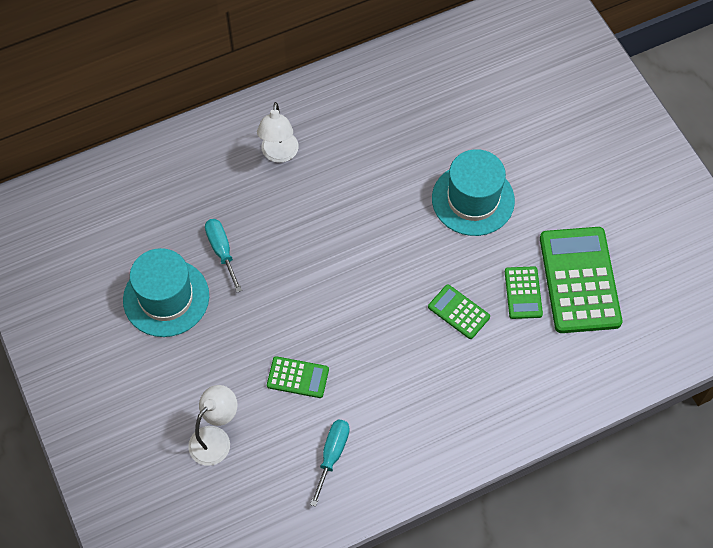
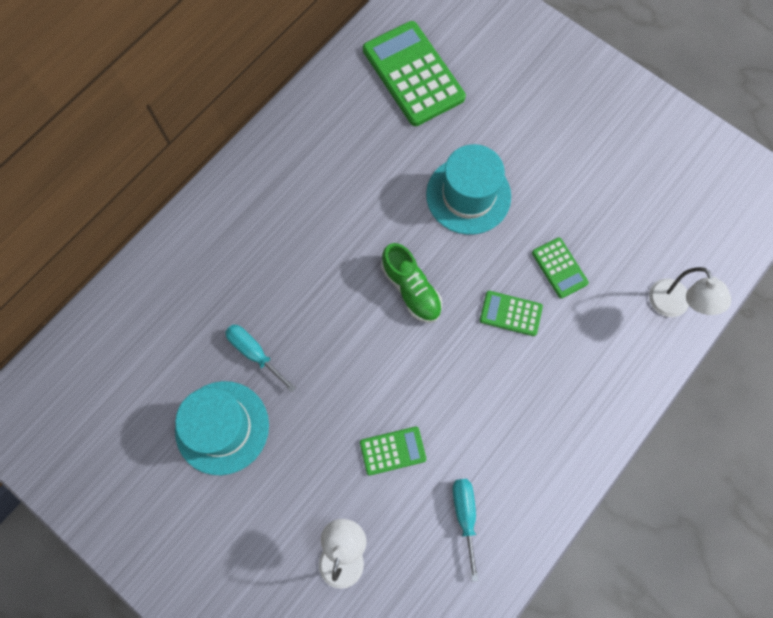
camera: 25 degrees left, 10 degrees up
white lamp [257,102,299,163] -> white lamp moved to [649,267,731,317]
green calculator [540,227,622,333] -> green calculator moved to [363,21,466,126]
none -> green shoe [381,243,442,323]

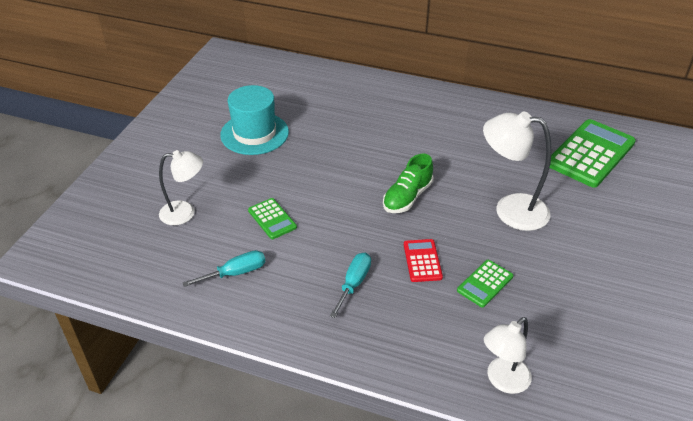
camera: 70 degrees right, 30 degrees down
turquoise screwdriver [225,325,296,392] -> turquoise screwdriver moved to [330,253,371,318]
turquoise hat [426,144,511,235] -> white lamp [483,111,552,231]
green calculator [480,291,543,336] -> red calculator [404,239,443,282]

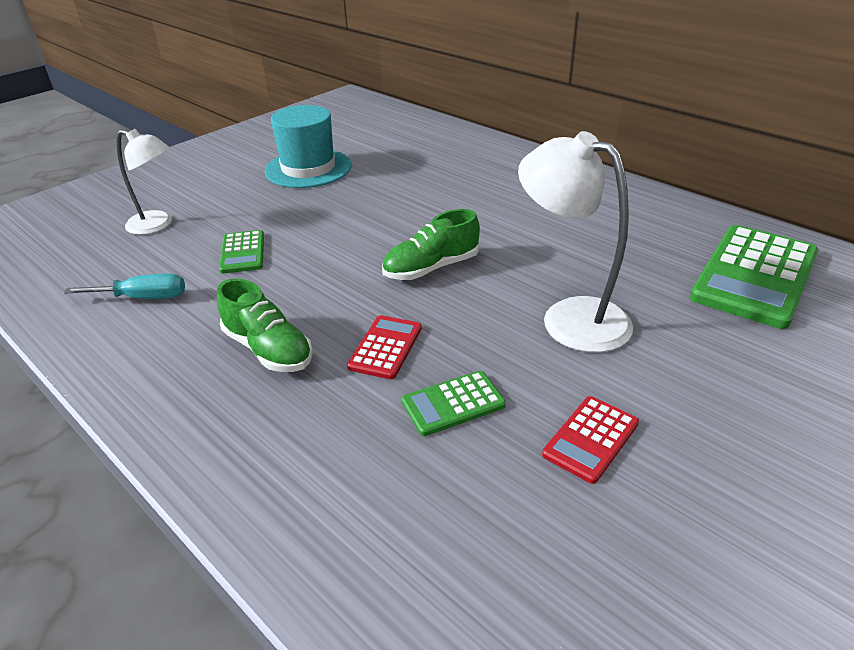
camera: 25 degrees right, 5 degrees down
turquoise screwdriver [330,253,371,318] -> green shoe [217,279,313,372]
white lamp [484,317,532,394] -> none
green calculator [550,119,636,188] -> green calculator turned 150 degrees clockwise [690,225,818,329]
none -> red calculator [542,396,639,484]

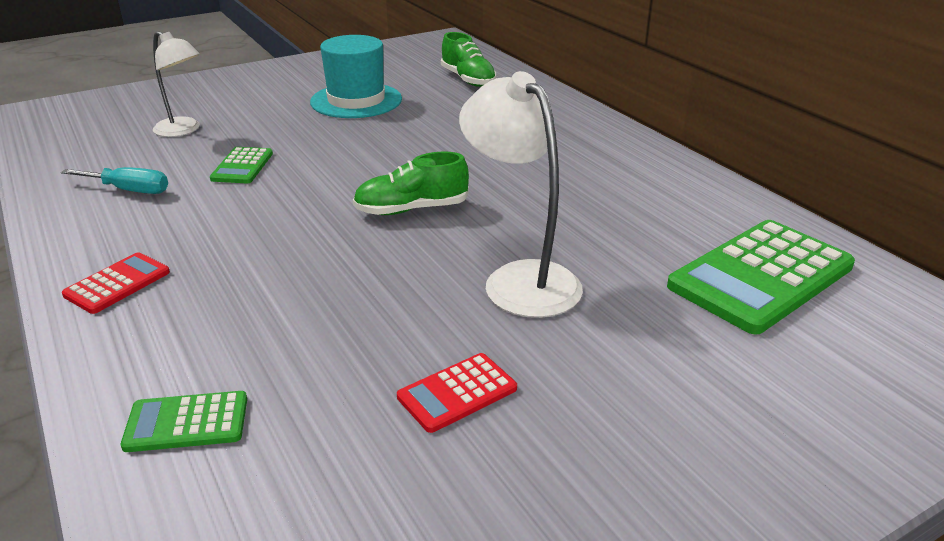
camera: 15 degrees right, 5 degrees down
green shoe [217,279,313,372] -> green shoe moved to [441,32,496,87]
red calculator [347,315,422,379] -> red calculator moved to [62,252,170,314]
green calculator [401,371,506,436] -> green calculator moved to [121,391,247,452]

